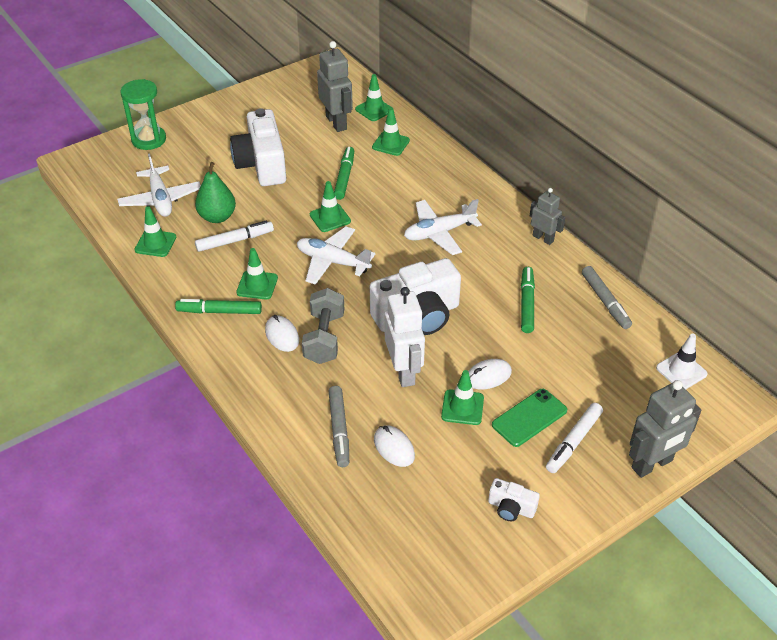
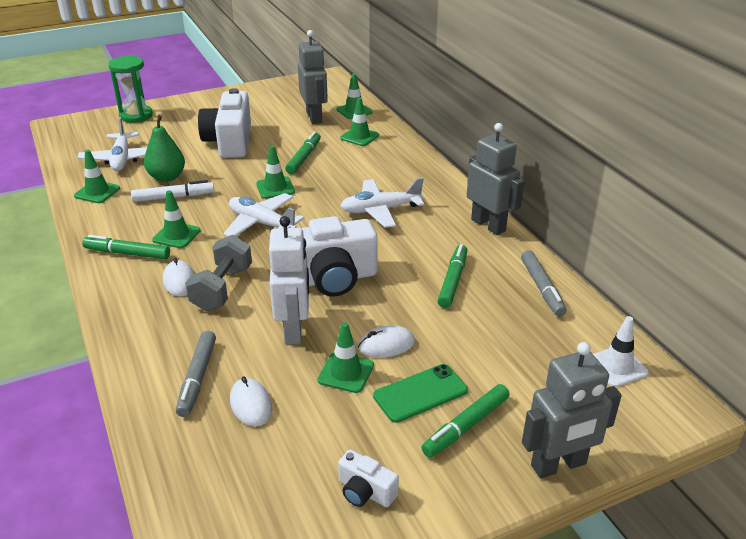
camera: 10 degrees right, 10 degrees down
grey robot [530,188,565,245] -> grey robot [467,123,524,235], size x1.61
white marker [546,403,603,473] -> green marker [421,384,510,458]

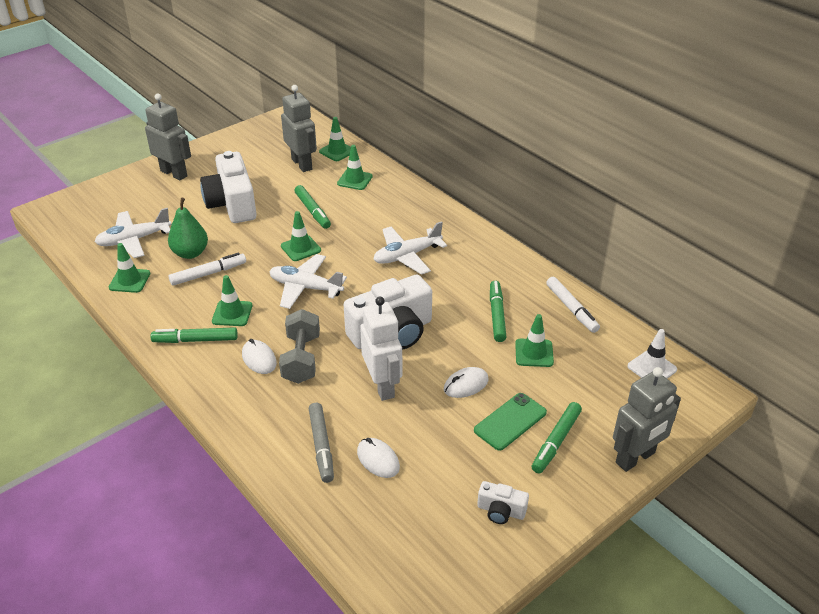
camera: 15 degrees left, 5 degrees up
white plane [77,117,147,171] -> white plane turned 90 degrees clockwise [94,208,172,258]
green hourglass [108,56,153,123] -> none
green marker [285,132,321,174] -> green marker turned 150 degrees clockwise [294,185,331,229]
green traffic cone [318,322,374,393] -> green traffic cone moved to [515,314,554,367]
grey robot [467,123,524,235] -> grey robot moved to [145,93,191,181]
grey marker [521,250,566,316] -> white marker [546,277,600,333]

